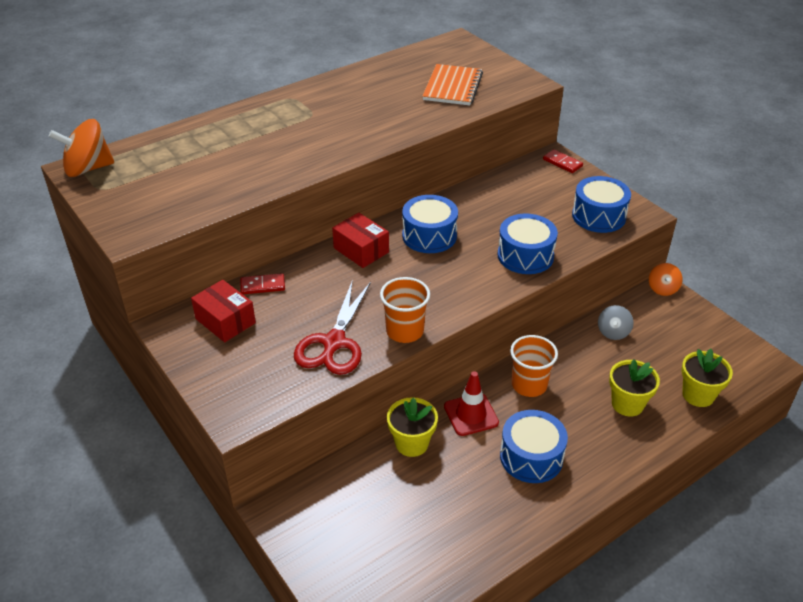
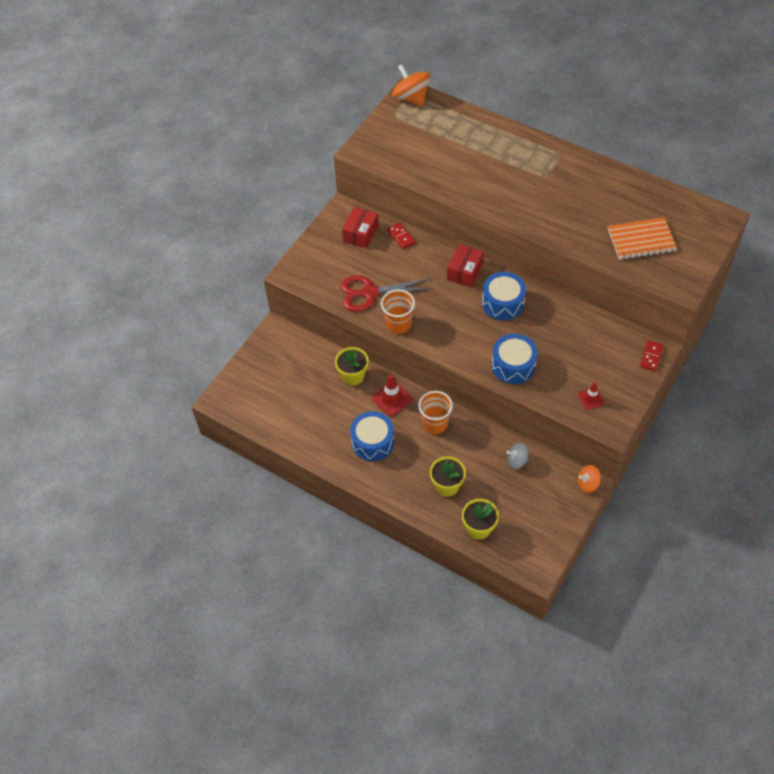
camera: 70 degrees right, 15 degrees up
blue drum [572,176,631,233] -> red traffic cone [578,382,605,410]

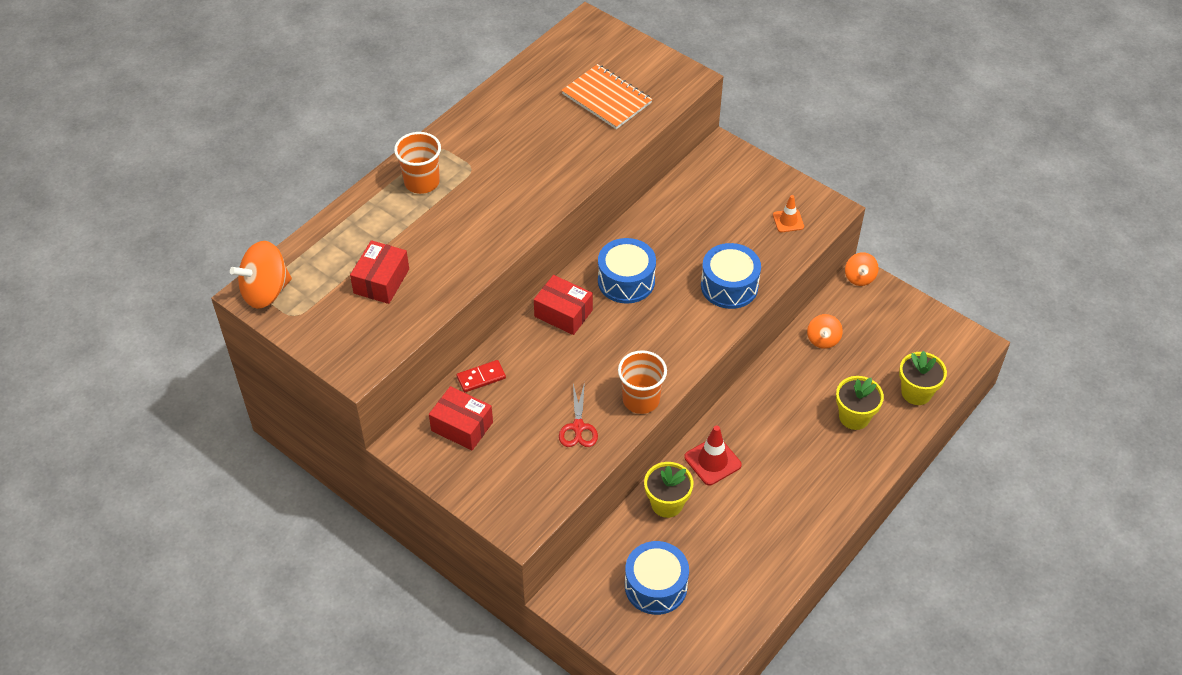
camera: 85 degrees left, 5 degrees down
red scissors [341,275,433,312] -> red scissors [559,382,598,447], size x0.59
blue drum [350,411,394,461] -> blue drum moved to [625,541,689,615]
orange cup [418,391,453,434] -> orange cup moved to [394,132,441,194]
grey spinning top [507,443,529,469] -> orange spinning top [807,314,843,349]
red traffic cone [578,382,605,410] -> orange traffic cone [773,195,804,232]
orange notebook [608,217,677,260] -> orange notebook turned 45 degrees counterclockwise [561,64,652,129]
red domino [640,340,664,371] -> none
none -> red box [350,240,409,304]

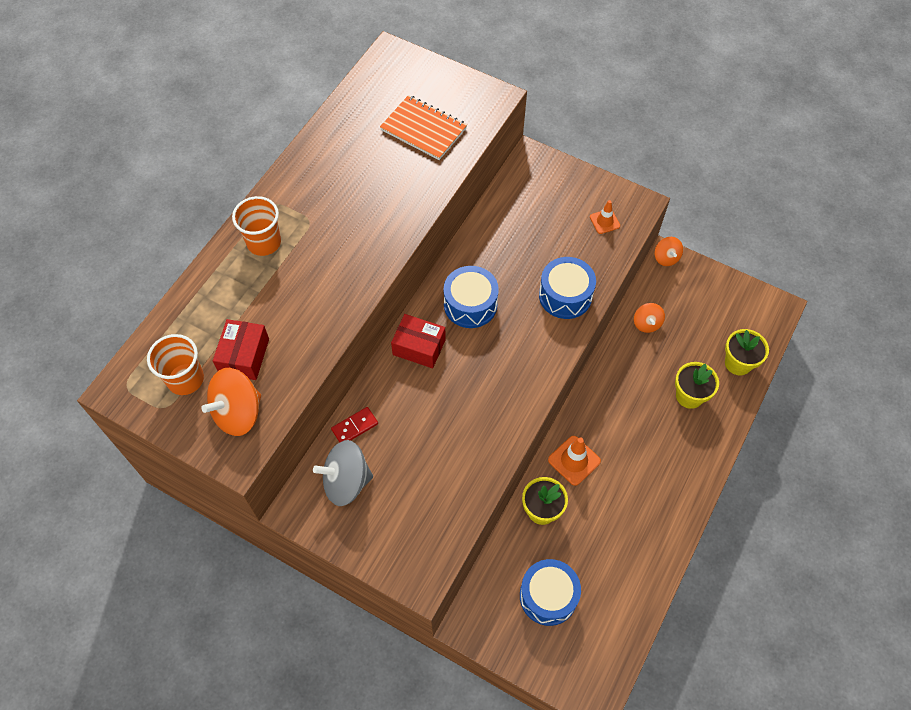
camera: 10 degrees left, 10 degrees up
orange spinning top [230,241,292,309] -> orange spinning top moved to [202,368,261,436]
red box [429,386,493,450] -> grey spinning top [313,440,373,506]
red scissors [559,382,598,447] -> none
orange cup [618,350,667,414] -> orange cup moved to [147,334,204,395]
red traffic cone [684,426,742,485] -> orange traffic cone [548,436,601,486]

